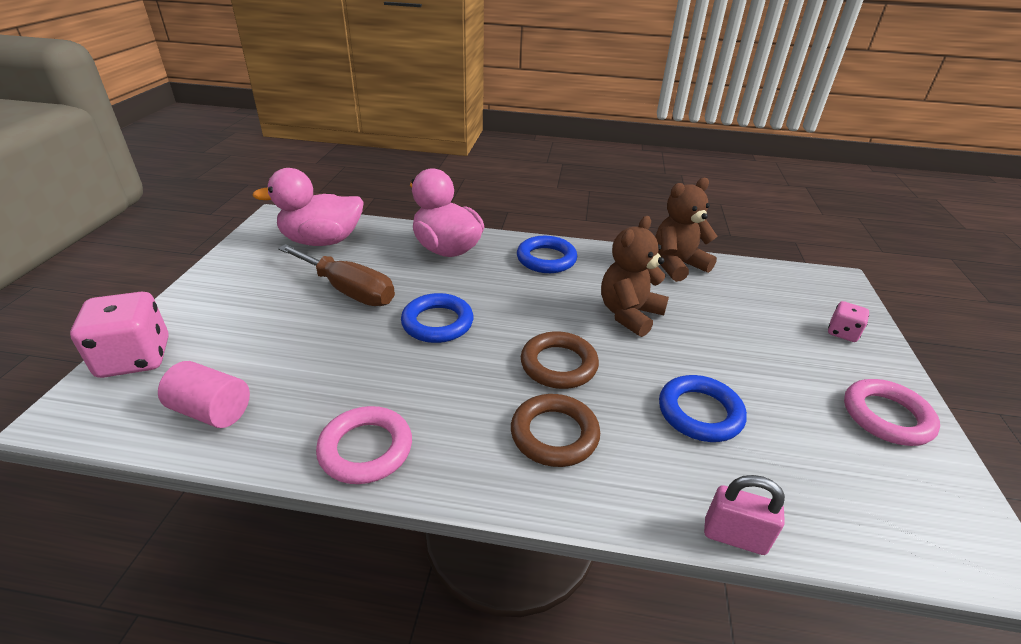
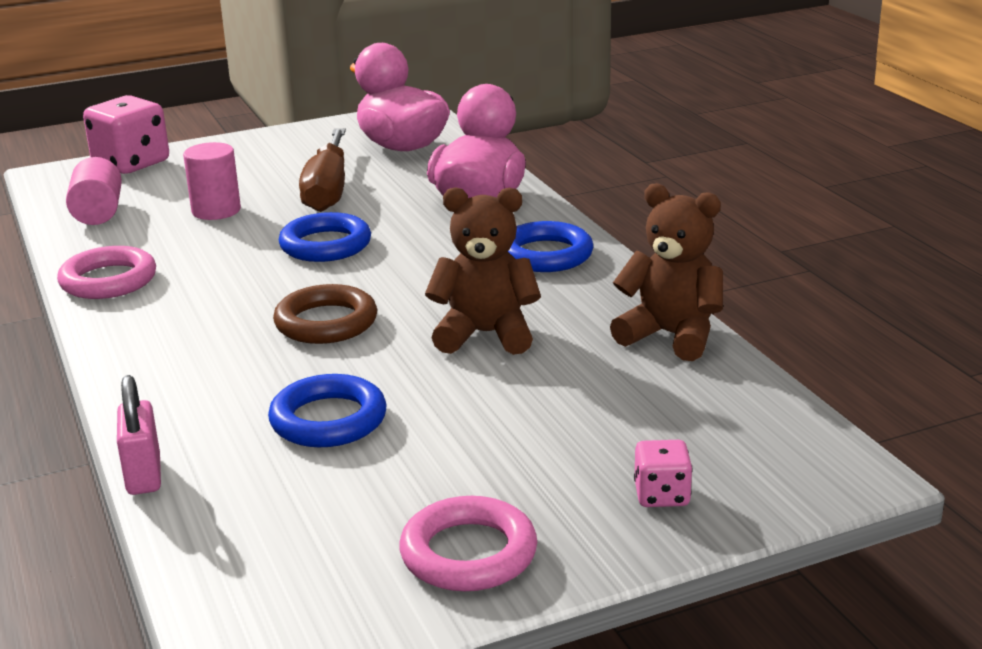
camera: 60 degrees right, 10 degrees down
brown ring [511,394,600,467] -> none
none -> pink cylinder [183,142,241,220]

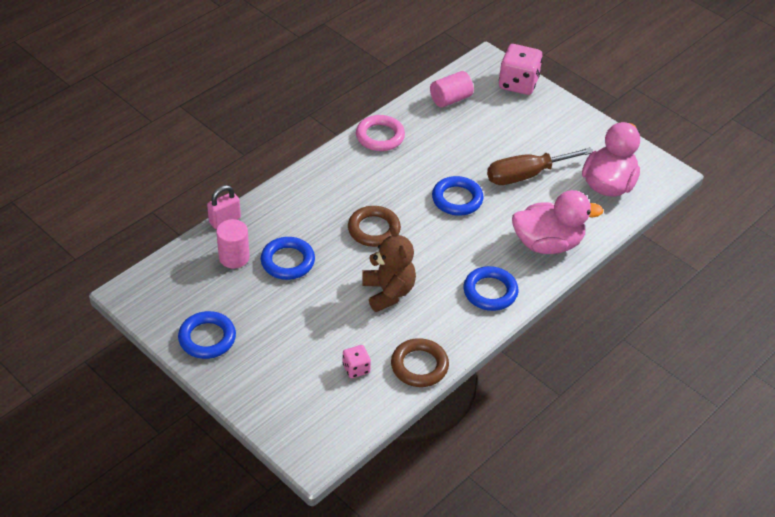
camera: 65 degrees right, 20 degrees up
pink cylinder [183,142,241,220] -> pink cylinder moved to [216,219,250,269]
pink ring [399,496,537,591] -> blue ring [178,311,236,359]
brown teddy bear [610,183,723,361] -> brown ring [391,338,449,387]
pink dice [634,440,693,507] -> pink dice moved to [343,345,371,378]

